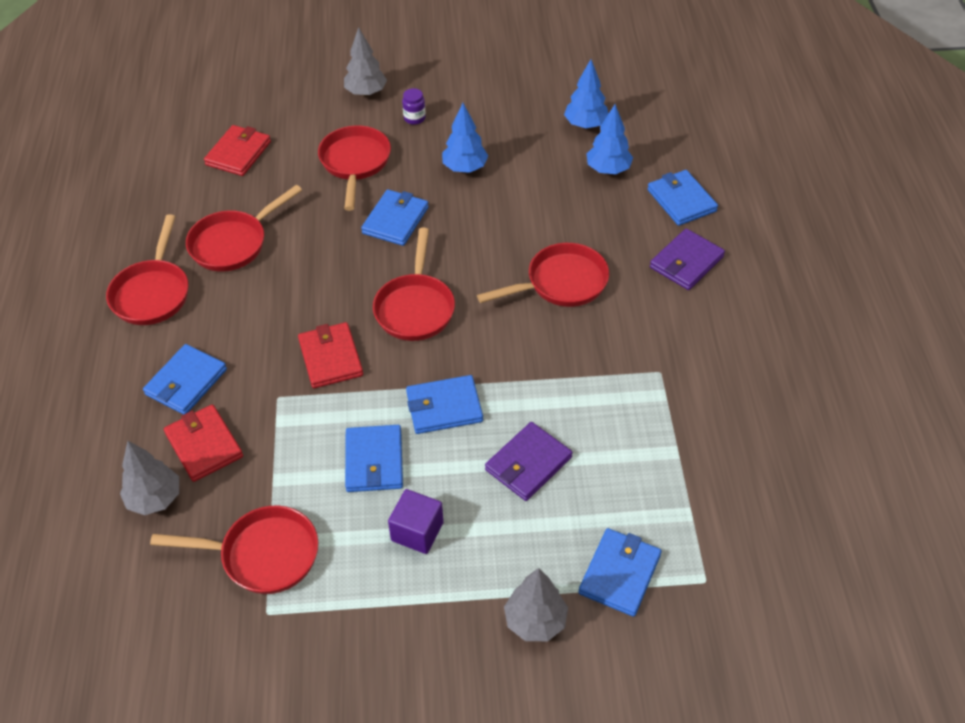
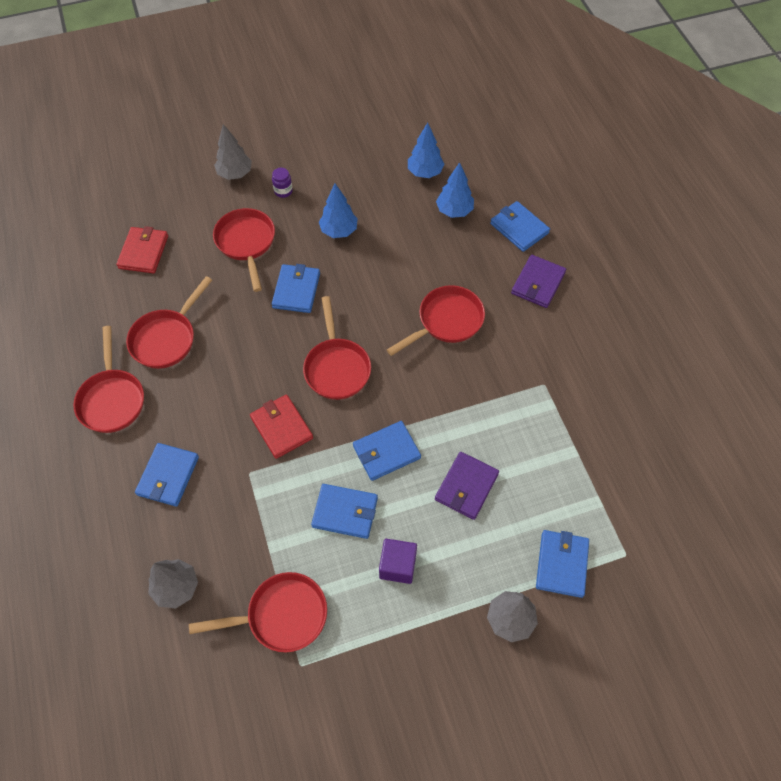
camera: 15 degrees left, 10 degrees up
red wallet [164,405,243,482] -> none
blue wallet [345,425,403,492] -> blue wallet turned 60 degrees counterclockwise [311,484,378,539]

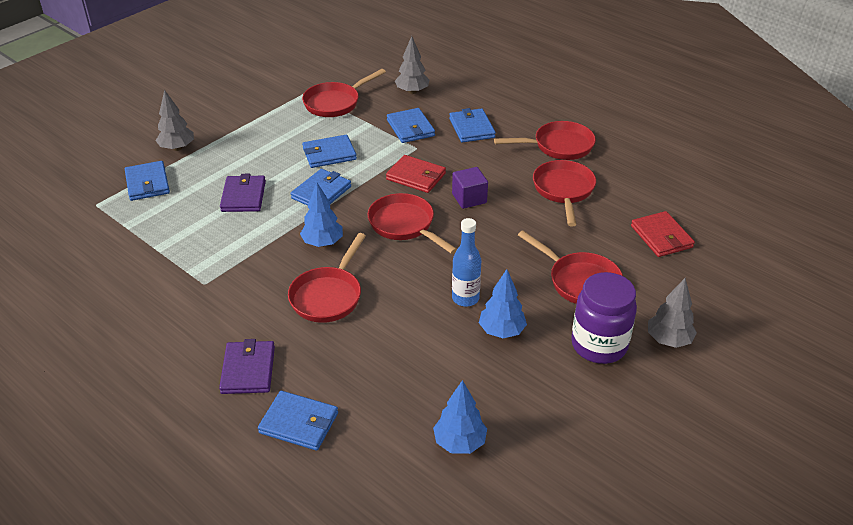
camera: 150 degrees right, 20 degrees down
red pan [73,326,144,433] -> red pan turned 120 degrees clockwise [494,121,596,160]
purple jar [272,168,293,198] -> purple jar [571,272,637,364], size x2.37
blue wallet [272,264,320,313] -> blue wallet moved to [387,108,435,143]
purple cube [379,539,417,584] -> purple cube moved to [452,167,488,209]
blue tree [436,162,474,218] -> blue tree moved to [300,182,343,247]
none -> blue bottle [452,218,481,307]

